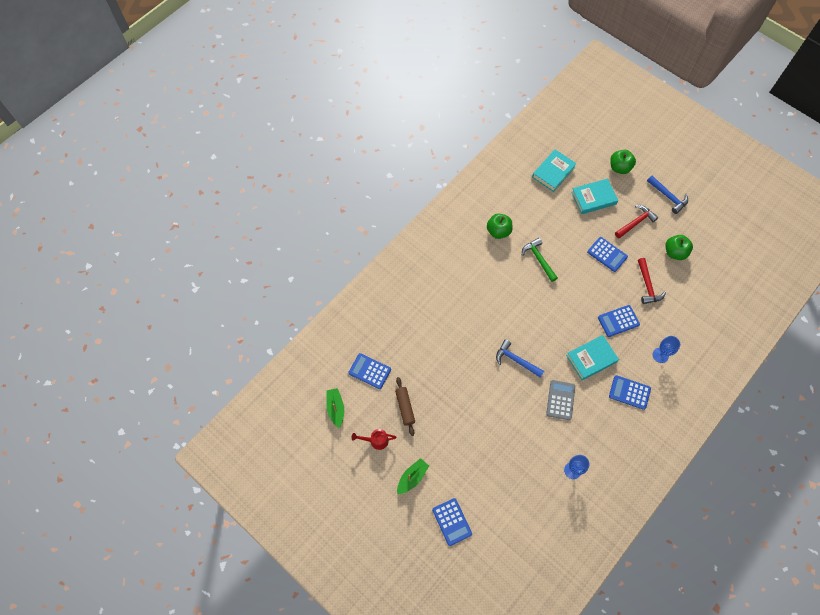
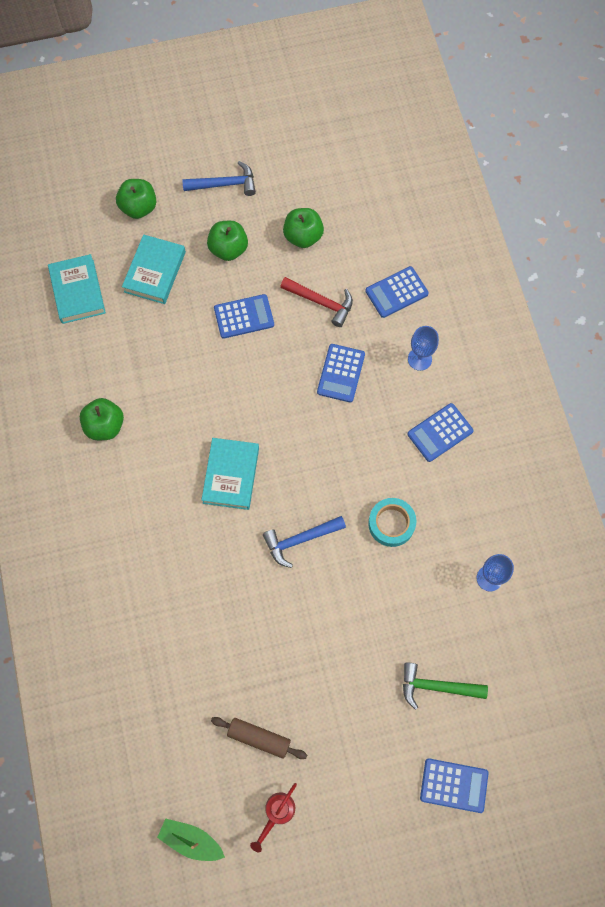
camera: 55 degrees left, 5 degrees up
blue calculator [348,353,391,389] -> blue calculator moved to [365,266,429,318]
green boat [397,458,429,494] -> none
green hammer [522,238,558,282] -> green hammer moved to [403,663,488,710]
grey calculator [546,380,575,420] -> turquoise tape [368,498,416,547]
turquoise book [566,335,619,380] -> turquoise book moved to [202,438,259,510]
red hammer [615,205,658,238] -> green apple [207,221,248,261]

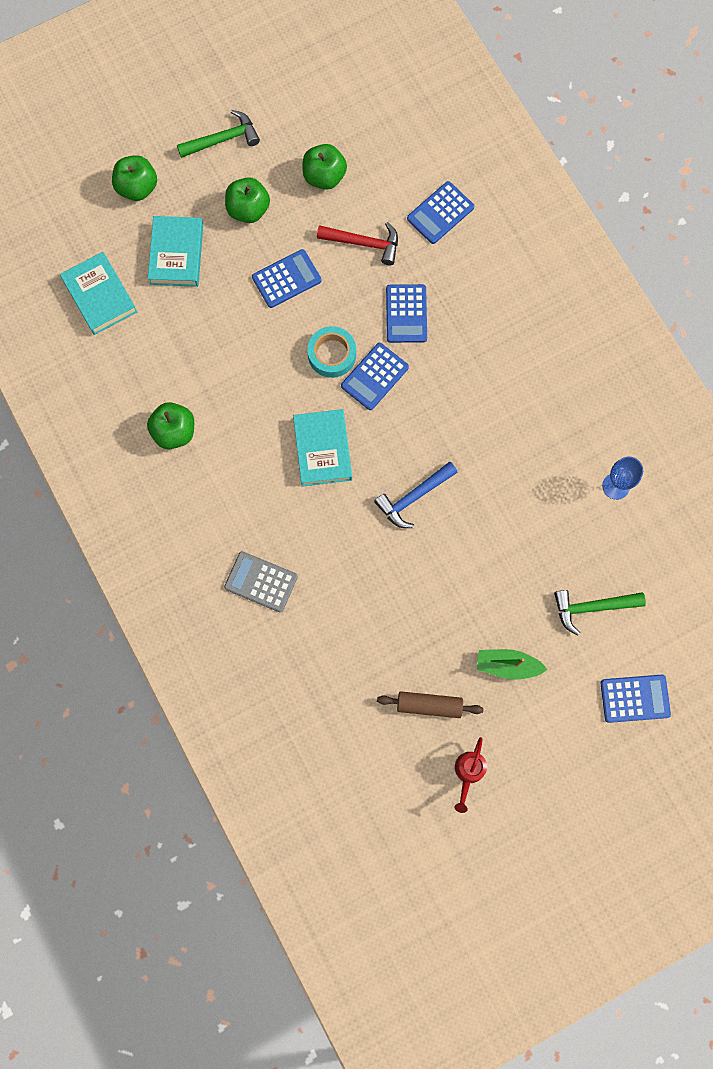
camera: 15 degrees left, 5 degrees up
green boat [157,819,225,861] -> green boat moved to [477,649,548,680]
blue hammer [182,161,256,196] -> green hammer [177,110,260,158]
turquoise tape [368,498,416,547] -> turquoise tape moved to [307,326,356,378]
blue calculator [407,403,474,462] -> blue calculator moved to [341,343,409,410]
blue goblet [408,326,439,371] -> none
none -> grey calculator [224,551,298,612]

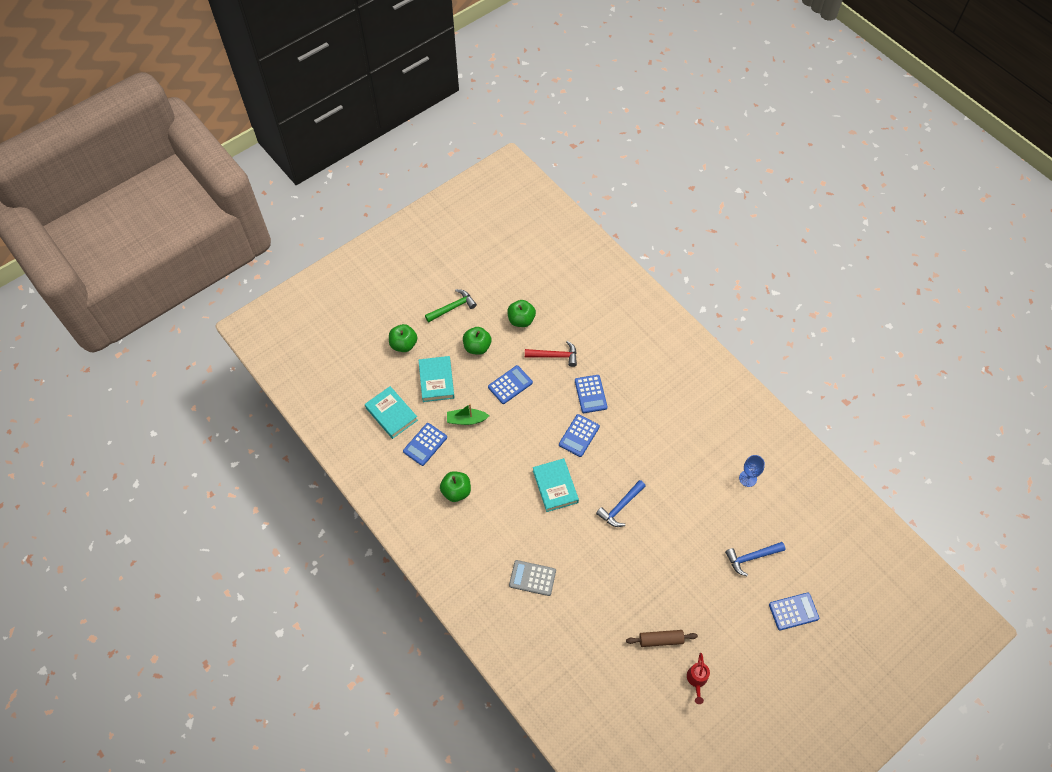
camera: 10 degrees left, 15 degrees down
turquoise tape [307,326,356,378] -> none
blue calculator [407,181,474,244] -> blue calculator moved to [403,423,447,466]
green boat [477,649,548,680] -> green boat moved to [447,404,489,425]
green hammer [554,590,646,635] -> blue hammer [725,542,785,576]

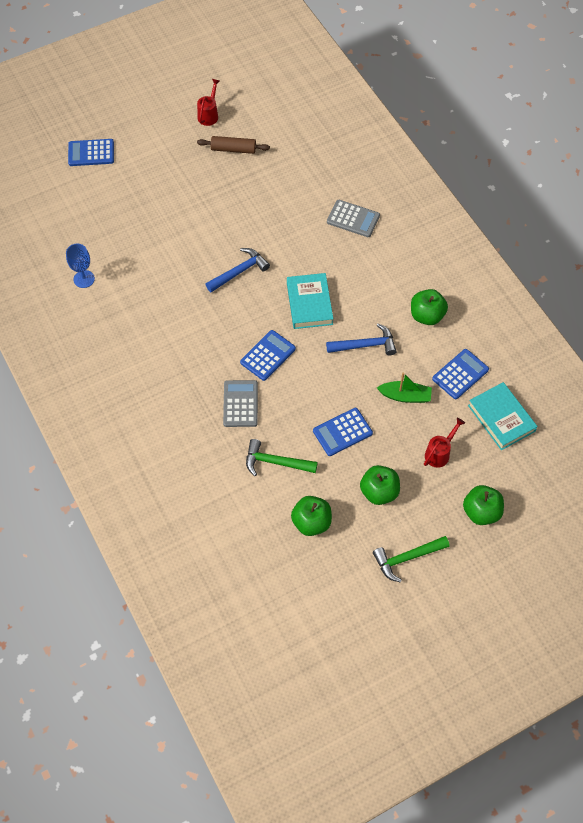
camera: 170 degrees left, 0 degrees up
turquoise book [419,356,455,402] -> red watering can [424,418,465,468]
red hammer [525,341,577,367] -> green hammer [246,439,318,476]
blue calculator [575,375,607,413] -> grey calculator [223,380,258,427]
blue hammer [725,542,785,576] -> blue hammer moved to [326,324,397,356]

